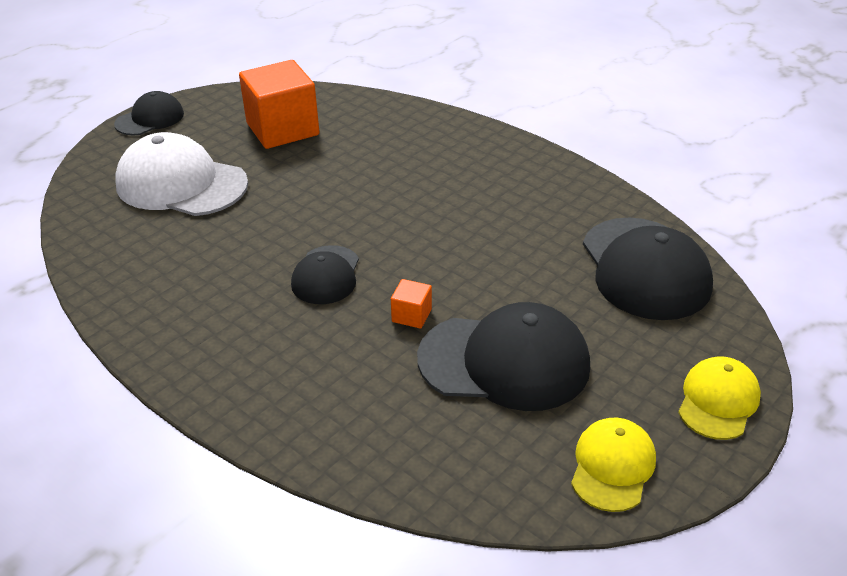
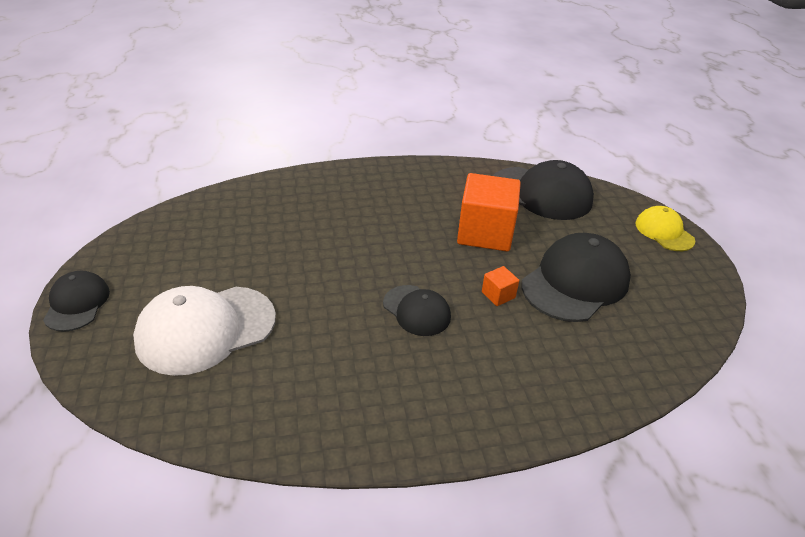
camera: 55 degrees left, 0 degrees up
orange cube [239,60,319,149] -> orange cube moved to [457,173,521,251]
yellow cap [571,418,656,512] -> none

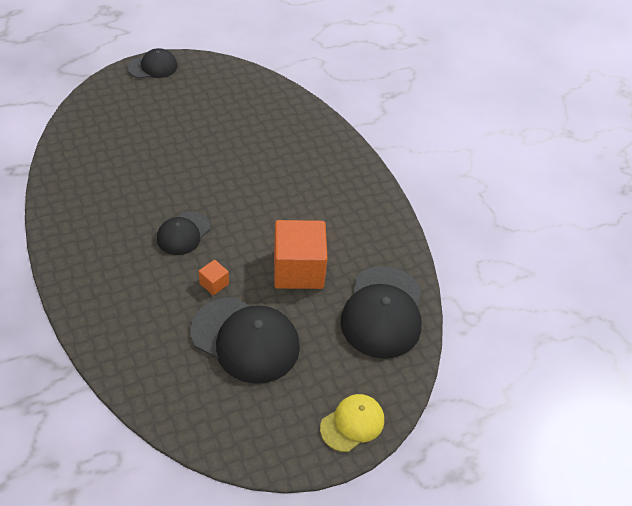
camera: 75 degrees right, 10 degrees up
white cap [133,286,276,376] -> none

